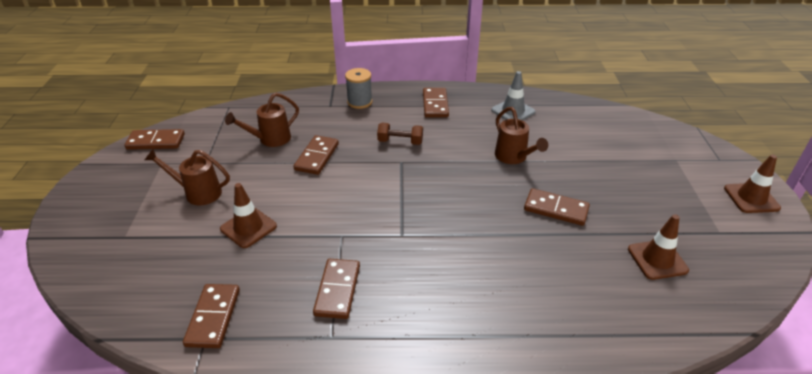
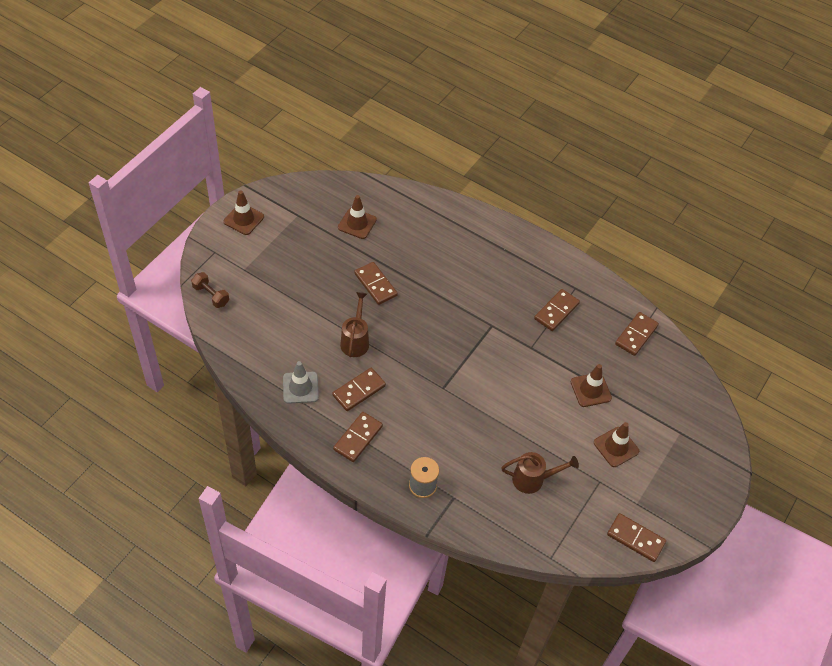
camera: 150 degrees left, 15 degrees up
brown watering can [145,149,230,205] -> brown traffic cone [594,422,639,467]
brown domino [294,135,339,175] -> brown domino moved to [332,368,386,411]
brown dumbbell [377,123,423,145] -> brown dumbbell moved to [191,272,229,308]

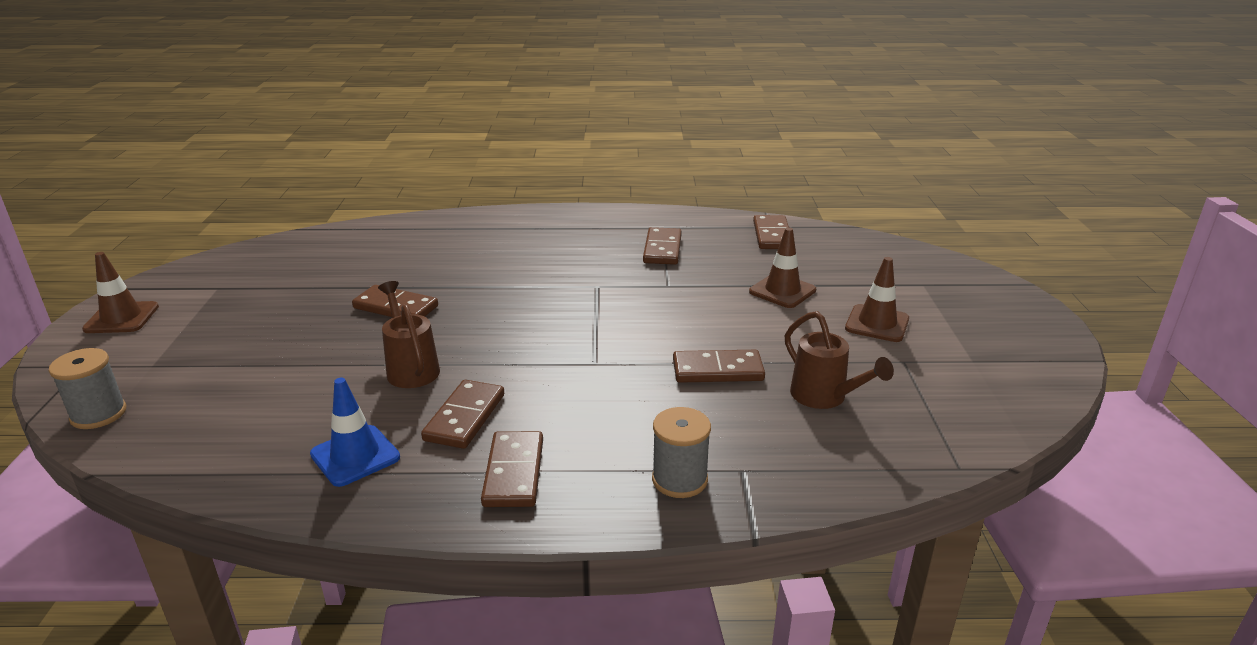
camera: 30 degrees left, 25 degrees down
brown dumbbell [191,272,229,308] -> grey spool [49,348,126,429]
grey traffic cone [283,361,319,404] -> blue traffic cone [310,378,400,487]
brown traffic cone [338,195,377,239] -> none
brown watering can [501,452,579,494] -> brown watering can turned 90 degrees clockwise [785,311,894,409]
brown domino [607,513,666,562] -> brown domino moved to [673,350,765,383]

